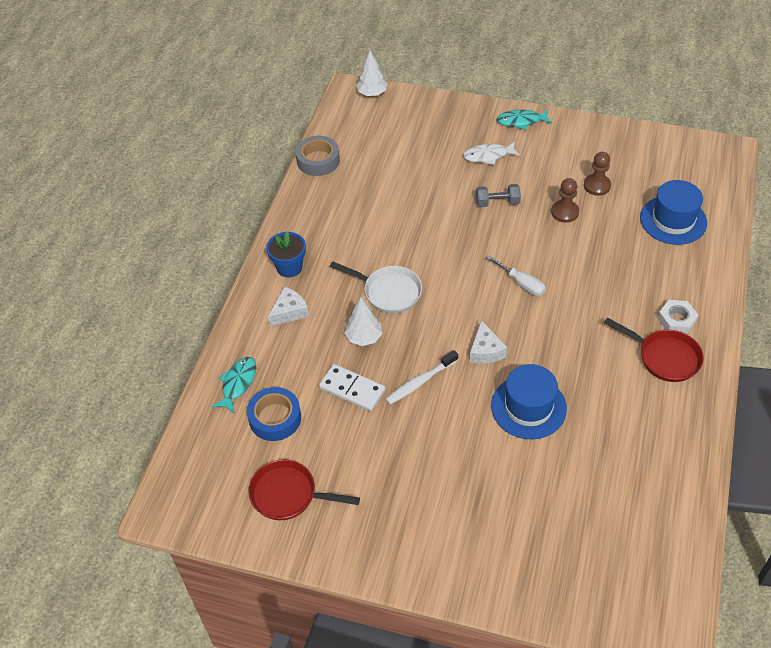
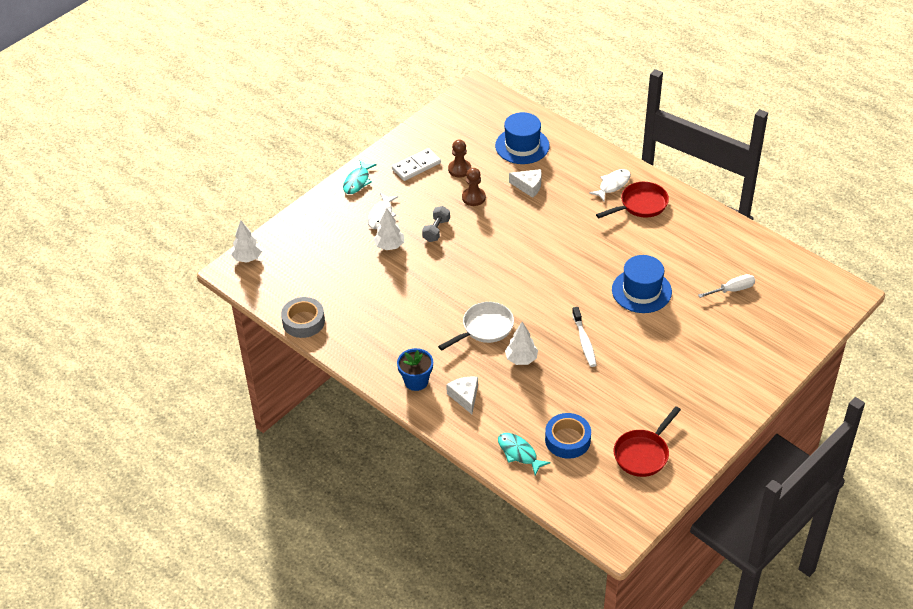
camera: 65 degrees left, 5 degrees down
white domino [319,364,386,411] -> white domino moved to [392,148,441,181]
white cheese [470,320,507,364] -> white cheese moved to [509,169,542,198]
white screwdriver [486,255,546,296] -> white screwdriver moved to [698,274,755,298]
white nut [657,300,698,334] -> white fish [589,169,631,201]
none -> white tree [374,208,404,250]

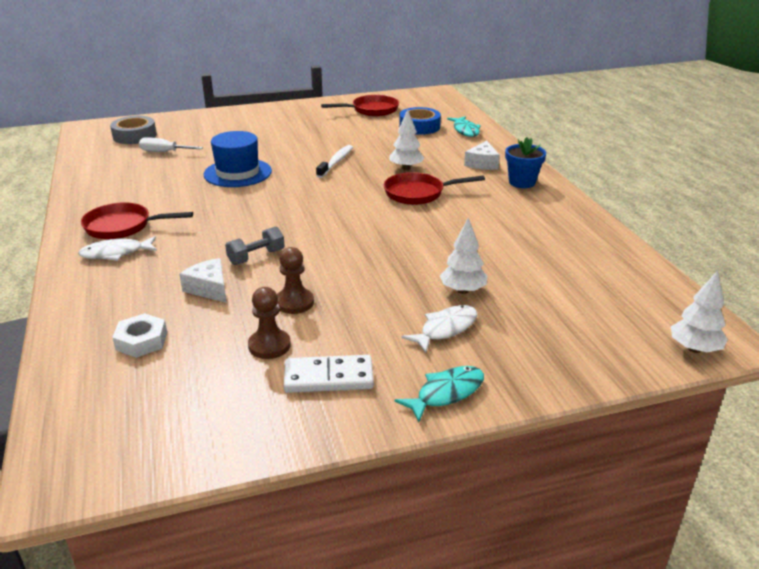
camera: 150 degrees left, 15 degrees down
grey tape [281,297,325,338] -> grey tape moved to [110,116,157,144]
grey dumbbell [422,206,450,242] -> grey dumbbell moved to [225,227,285,265]
white pan [438,302,514,350] -> red pan [384,172,485,205]
blue hat [495,112,550,164] -> white nut [112,313,167,358]

